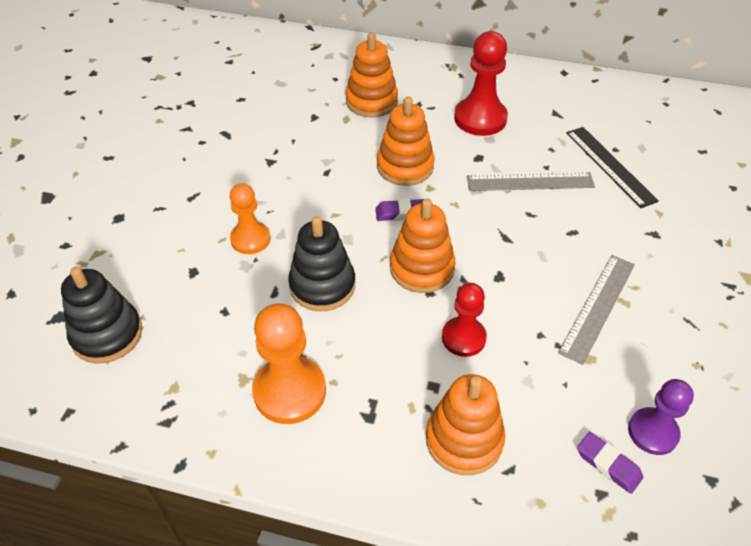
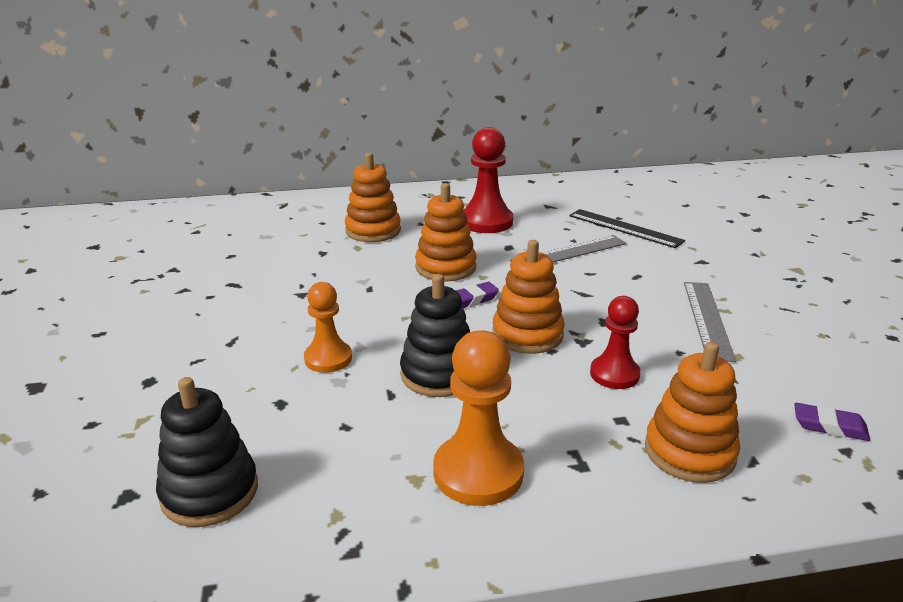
camera: 25 degrees left, 20 degrees down
purple pawn [628,379,694,455] -> none

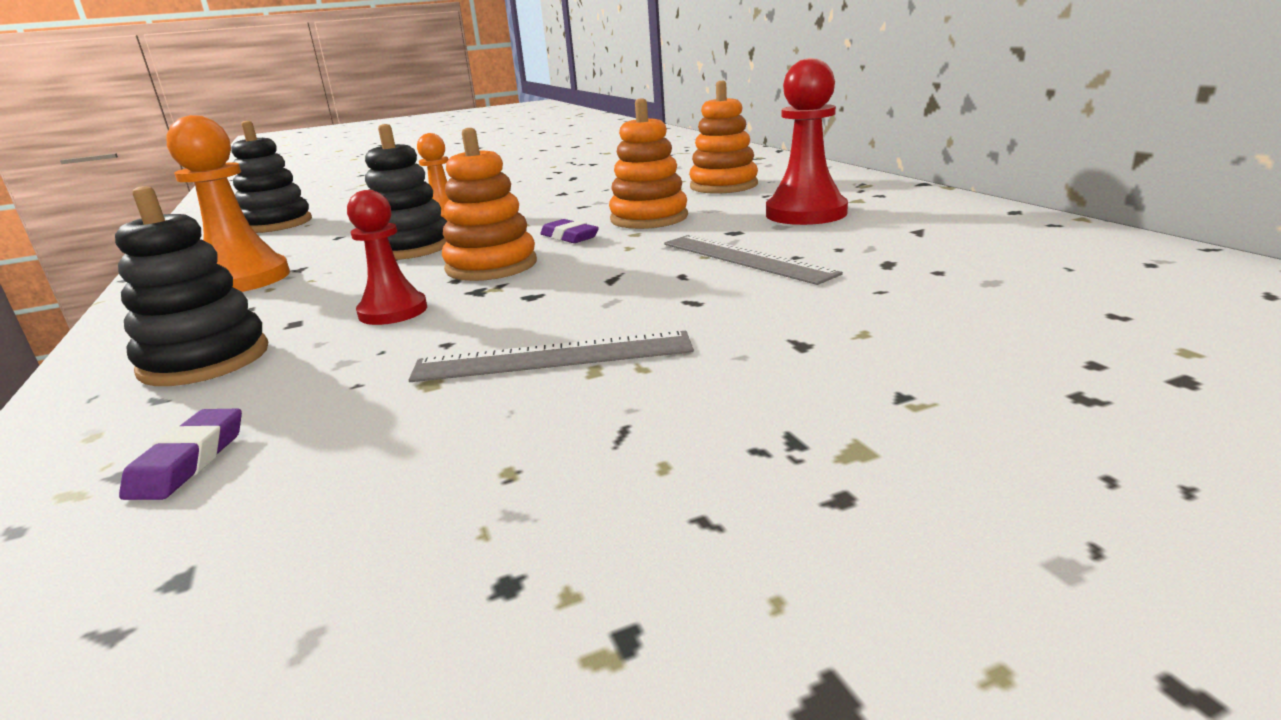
camera: 80 degrees right, 5 degrees down
black ruler [569,209,685,248] -> none
orange stacking toy [645,342,740,483] -> black stacking toy [115,186,268,386]

